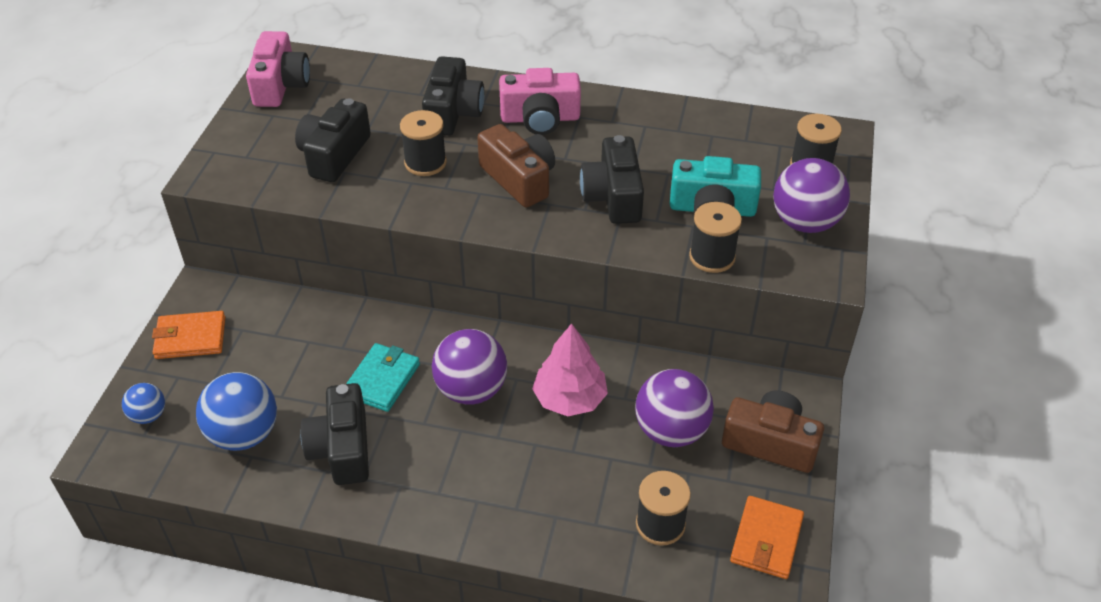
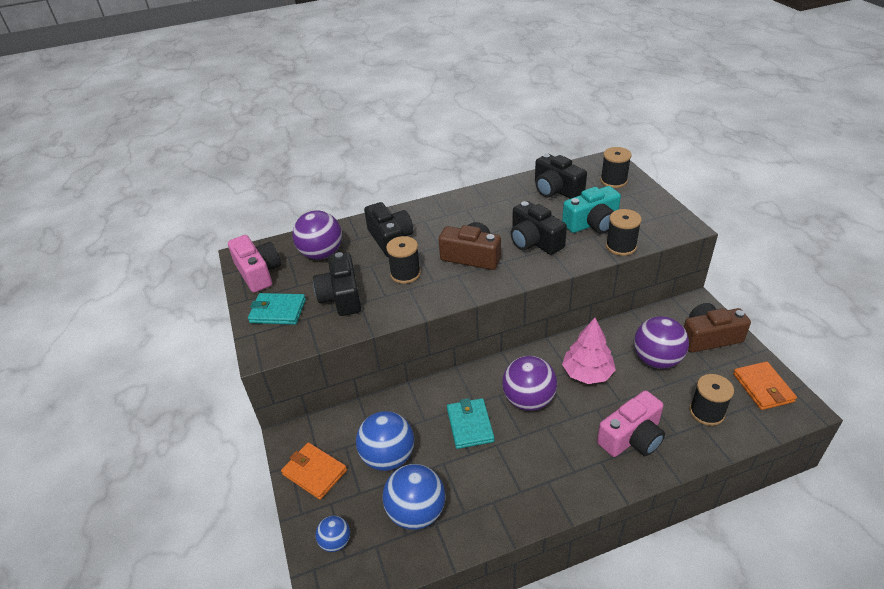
camera: 30 degrees left, 5 degrees down
orange wallet [152,311,226,359] -> orange wallet turned 75 degrees clockwise [281,442,347,500]
black camera [300,383,369,485] -> black camera moved to [535,154,587,199]
pink camera [499,68,581,135] -> pink camera moved to [597,390,665,457]
purple ball [773,158,850,233] -> purple ball moved to [292,210,342,259]
none -> turquoise wallet [248,293,306,325]
none -> blue ball [356,411,414,471]

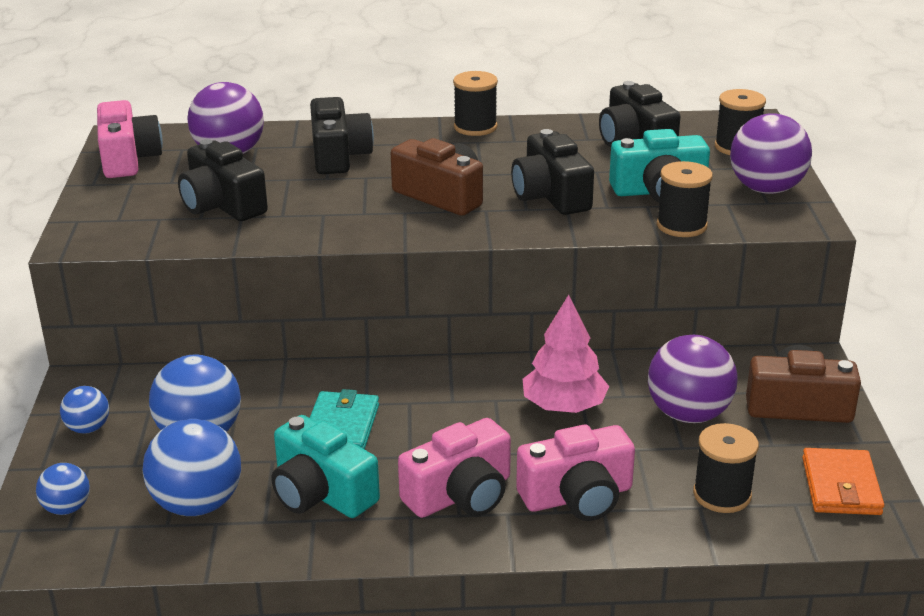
camera: 15 degrees right, 10 degrees down
turquoise wallet [248,293,306,325] -> none
orange wallet [281,442,347,500] -> blue ball [60,386,109,434]
black camera [313,252,361,316] -> black camera turned 45 degrees counterclockwise [178,139,268,221]
black spool [386,236,421,284] -> black spool moved to [453,71,498,136]
purple ball [502,356,557,411] -> purple ball moved to [730,113,812,194]
none -> turquoise camera [271,415,380,518]
none -> pink camera [398,418,511,518]

